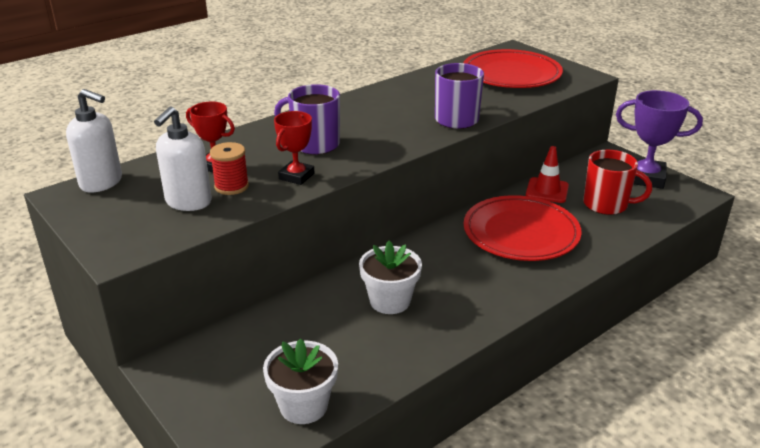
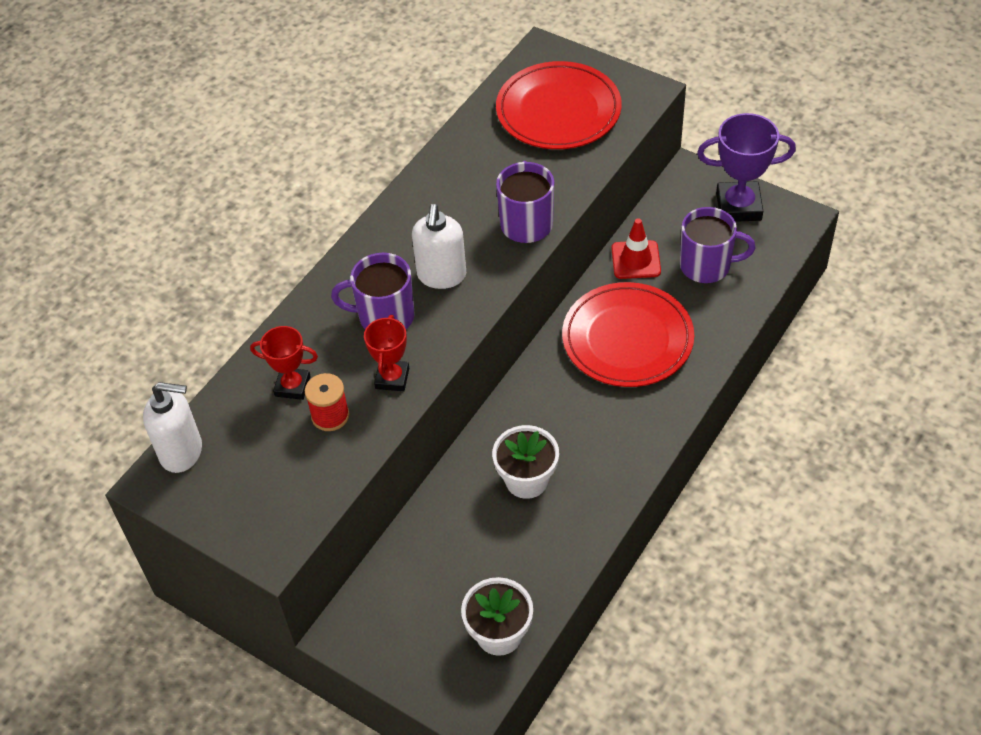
camera: 15 degrees left, 20 degrees up
white soap dispenser [154,107,212,211] -> white soap dispenser moved to [412,204,466,289]
red mug [583,150,652,215] -> purple mug [680,207,755,283]

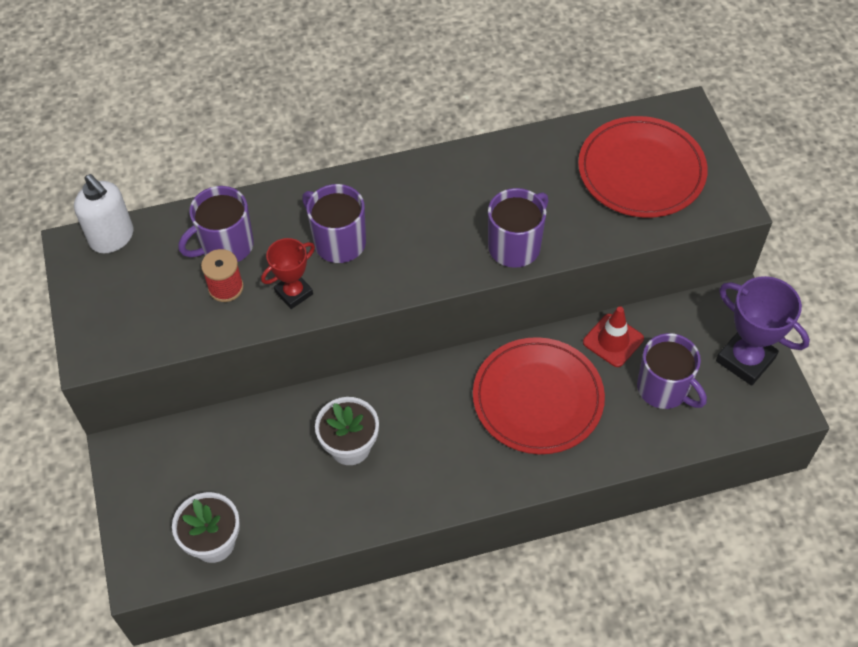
camera: 40 degrees right, 5 degrees up
red trophy [250,326,318,400] -> purple mug [179,186,254,262]
white soap dispenser [412,204,466,289] -> none

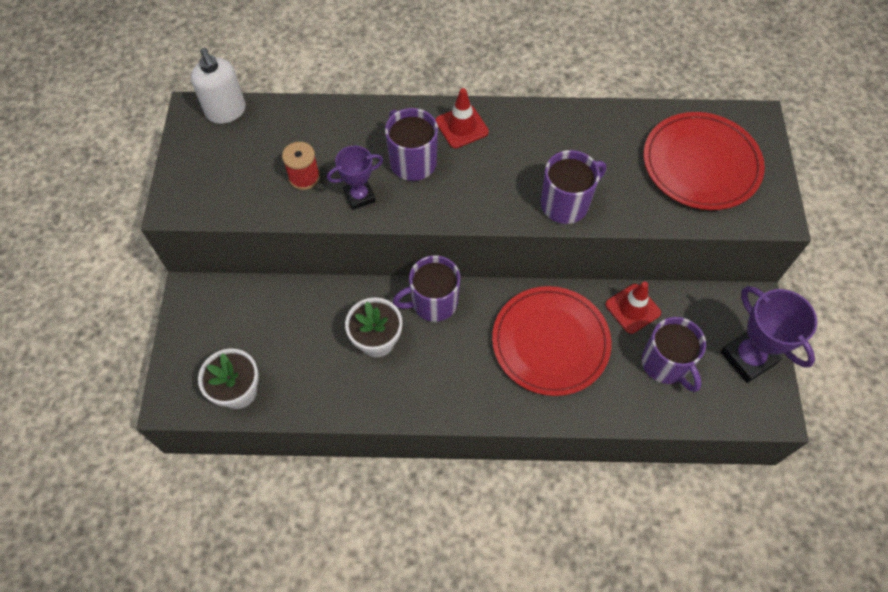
camera: 15 degrees right, 5 degrees up
purple mug [179,186,254,262] -> purple mug moved to [393,255,460,322]
red trophy [261,238,315,309] -> purple trophy [327,145,383,210]
none -> red traffic cone [436,88,489,148]

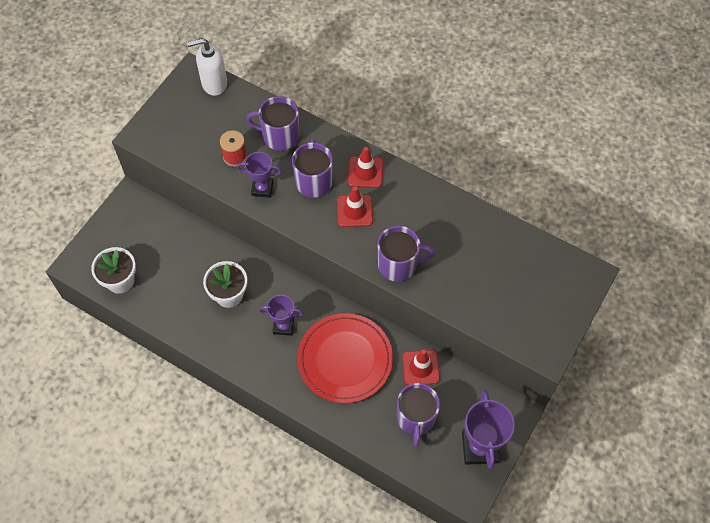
camera: 30 degrees right, 0 degrees up
white soap dispenser [191,48,246,124] -> white soap dispenser turned 75 degrees clockwise [187,38,227,96]
purple mug [393,255,460,322] -> purple mug moved to [246,96,299,151]
red plate [644,112,765,210] -> none
none -> purple trophy [259,295,304,336]
none -> red traffic cone [337,186,373,227]

